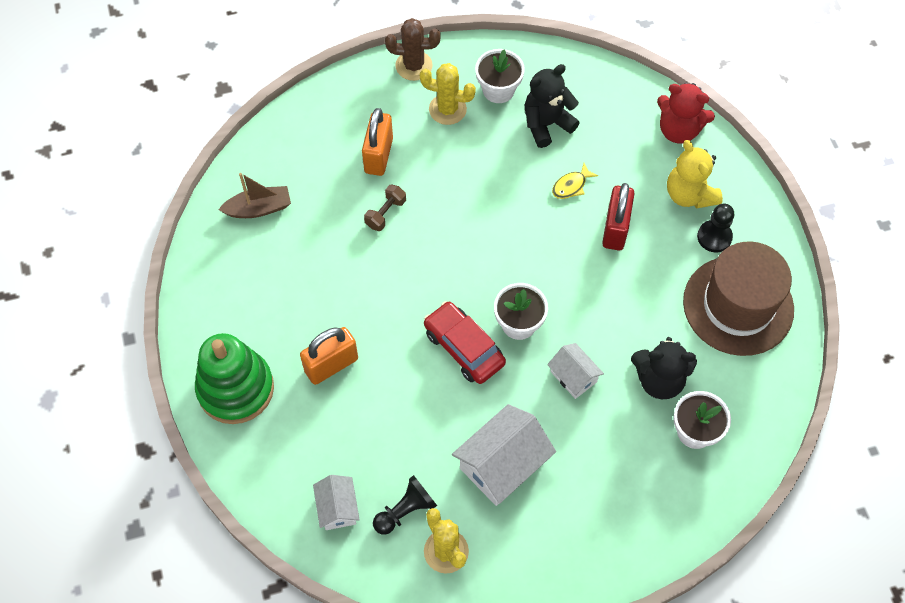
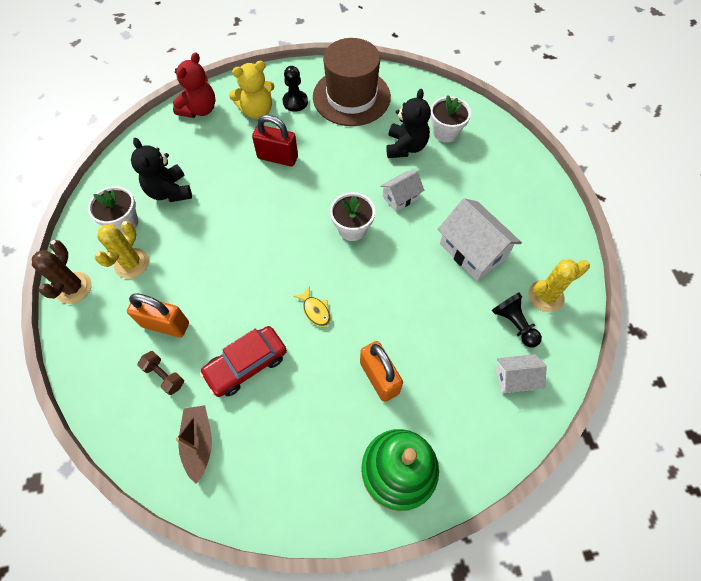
camera: 85 degrees left, 0 degrees up
brown dumbbell [364,185,406,231] -> brown dumbbell moved to [137,351,184,395]
red car [424,301,506,384] -> red car moved to [200,326,287,397]
yellow fish [552,163,598,199] -> yellow fish moved to [293,286,331,327]

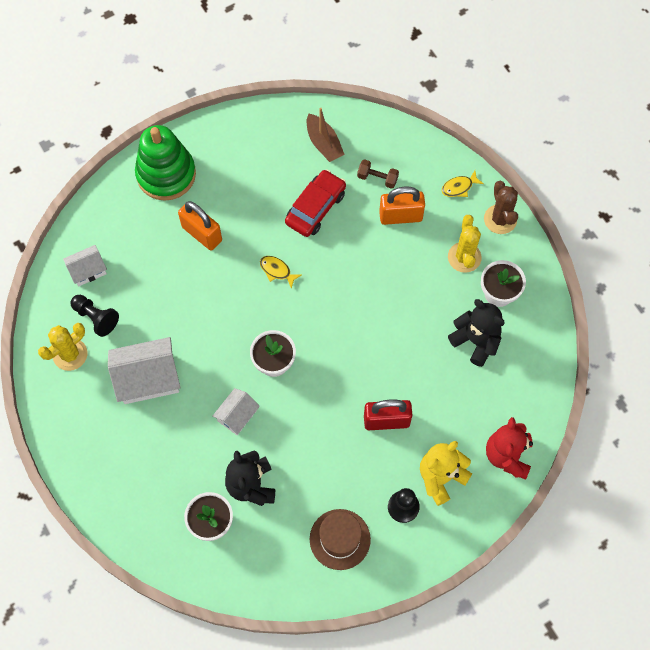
camera: 160 degrees right, 5 degrees up
brown hat [313,38,391,126] -> brown hat [310,509,371,570], size x0.61
white house [437,198,522,281] -> white house turned 45 degrees counterclockwise [108,337,180,404]
none -> yellow fish [441,171,484,197]

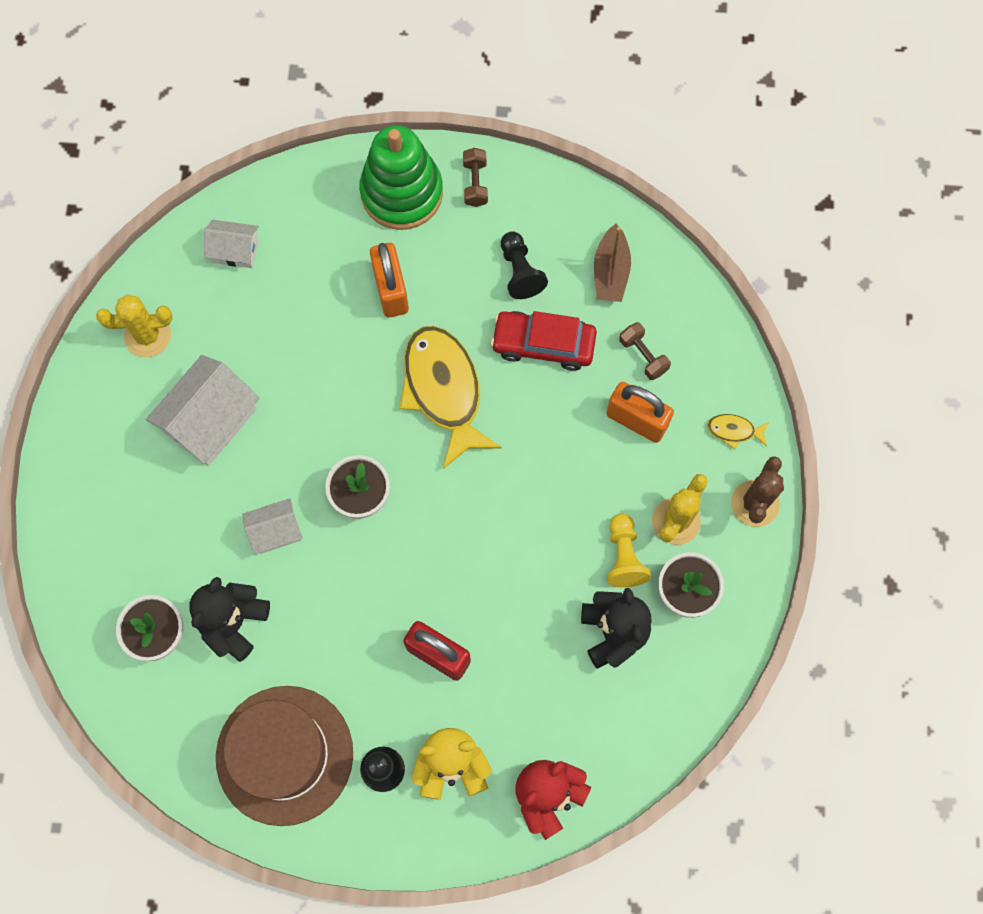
camera: 35 degrees right, 5 degrees up
black pawn [70,295,119,337] -> black pawn moved to [501,231,548,299]
white house [108,337,180,404] -> white house turned 75 degrees counterclockwise [146,355,259,466]
yellow fish [260,256,301,289] -> yellow fish [399,326,502,469], size x2.38
red car [285,169,346,237] -> red car turned 150 degrees counterclockwise [491,311,597,371]
brown hat [310,509,371,570] -> brown hat [216,686,353,826], size x1.63
none -> brown dumbbell [463,148,488,207]
none -> yellow pawn [607,513,651,588]

